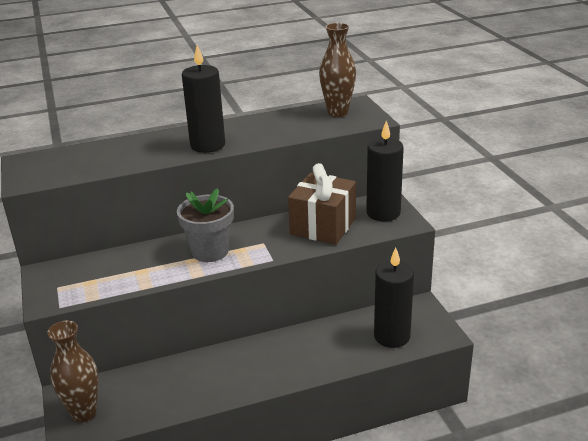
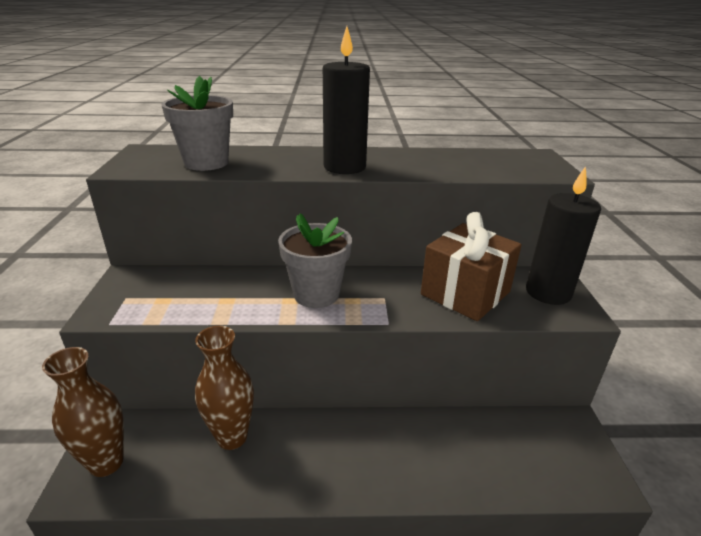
camera: 15 degrees right, 0 degrees up
brown vase [319,23,356,117] -> brown vase moved to [195,326,254,450]
black candle [374,248,414,348] -> none
none -> grey flower pot [161,76,233,171]

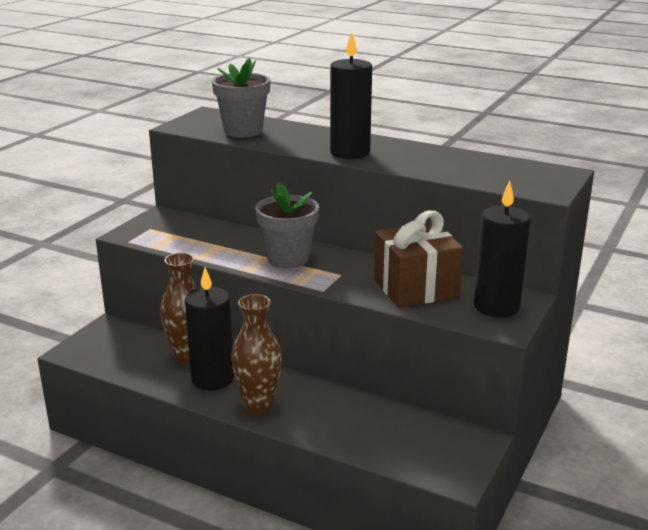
camera: 30 degrees right, 5 degrees down
brown vase [42,347,124,477] -> brown vase moved to [231,294,282,415]
none -> black candle [185,267,234,391]

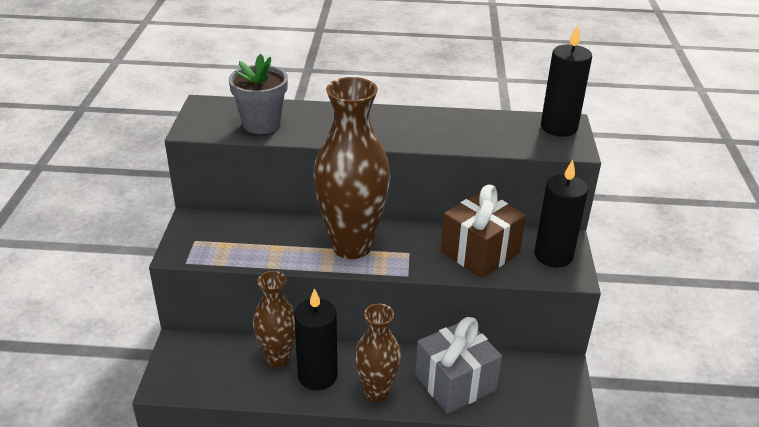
camera: 25 degrees left, 10 degrees up
grey flower pot [255,182,319,268] -> brown vase [313,77,390,259]
black candle [330,32,372,159] -> black candle moved to [541,25,592,137]
none -> grey gift [415,317,502,414]

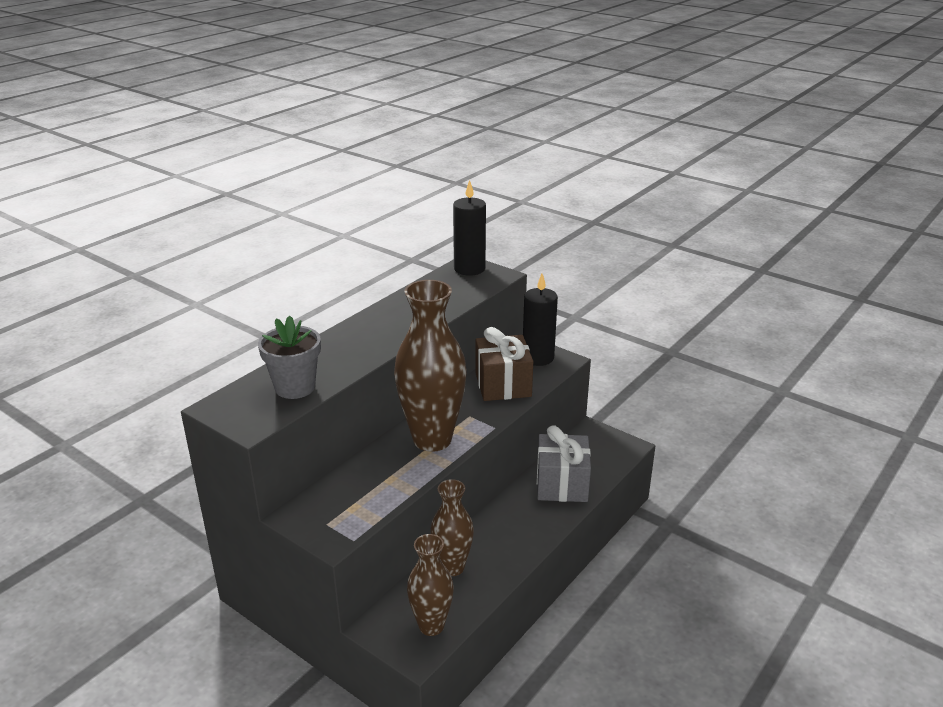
camera: 55 degrees left, 5 degrees down
black candle [294,288,338,390] -> none
brown vase [355,304,401,402] -> brown vase moved to [407,534,454,636]

